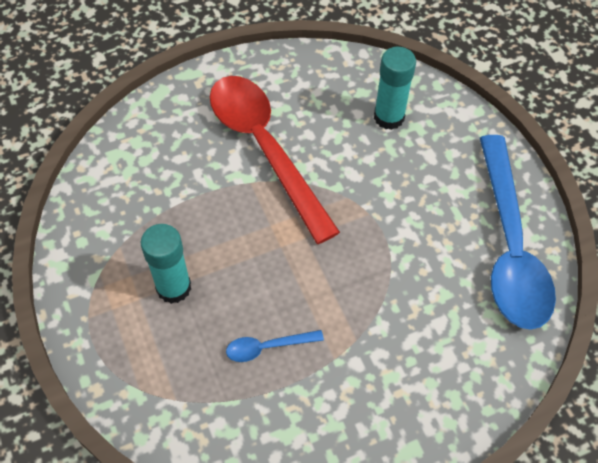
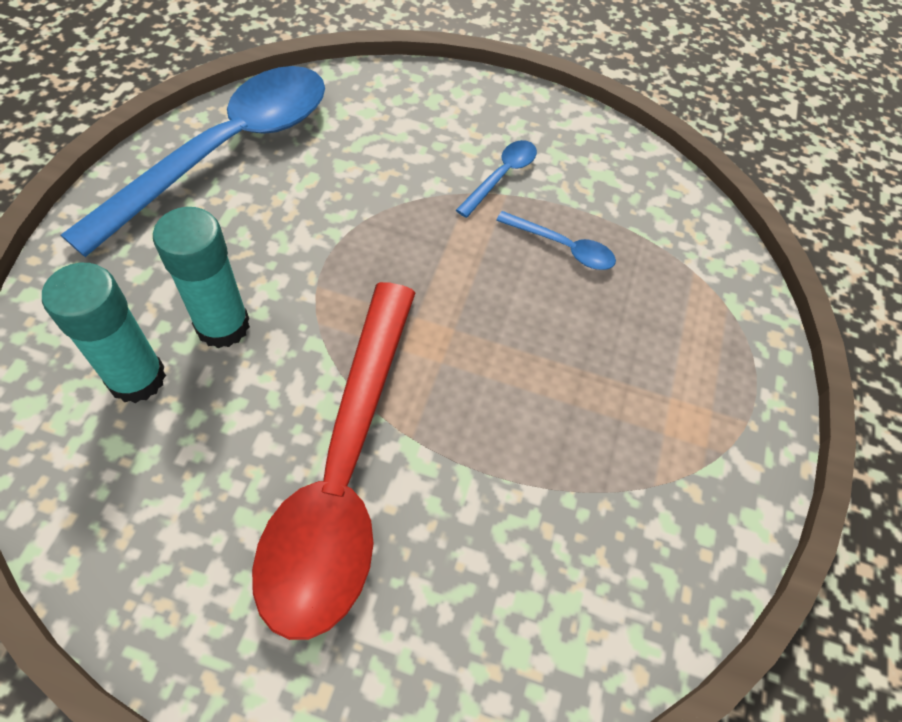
camera: 145 degrees left, 0 degrees up
turquoise glue stick [141,224,191,304] -> turquoise glue stick moved to [153,207,250,348]
none -> blue spoon [456,140,537,218]

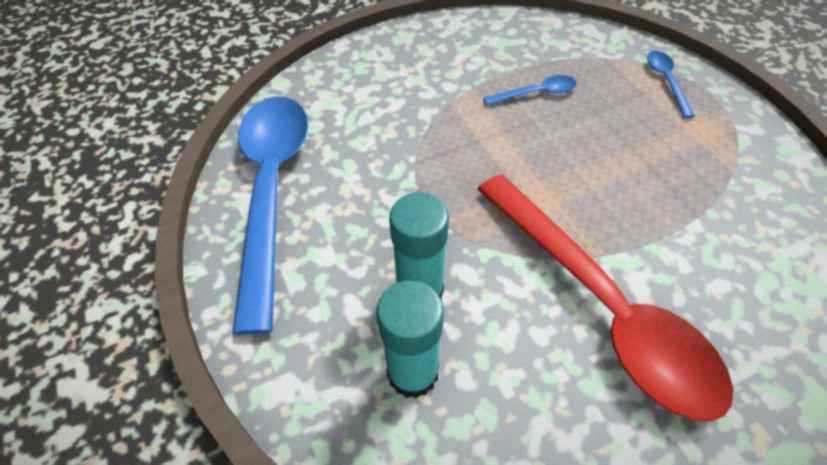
camera: 35 degrees left, 5 degrees down
blue spoon [456,140,537,218] -> blue spoon moved to [647,51,695,118]

